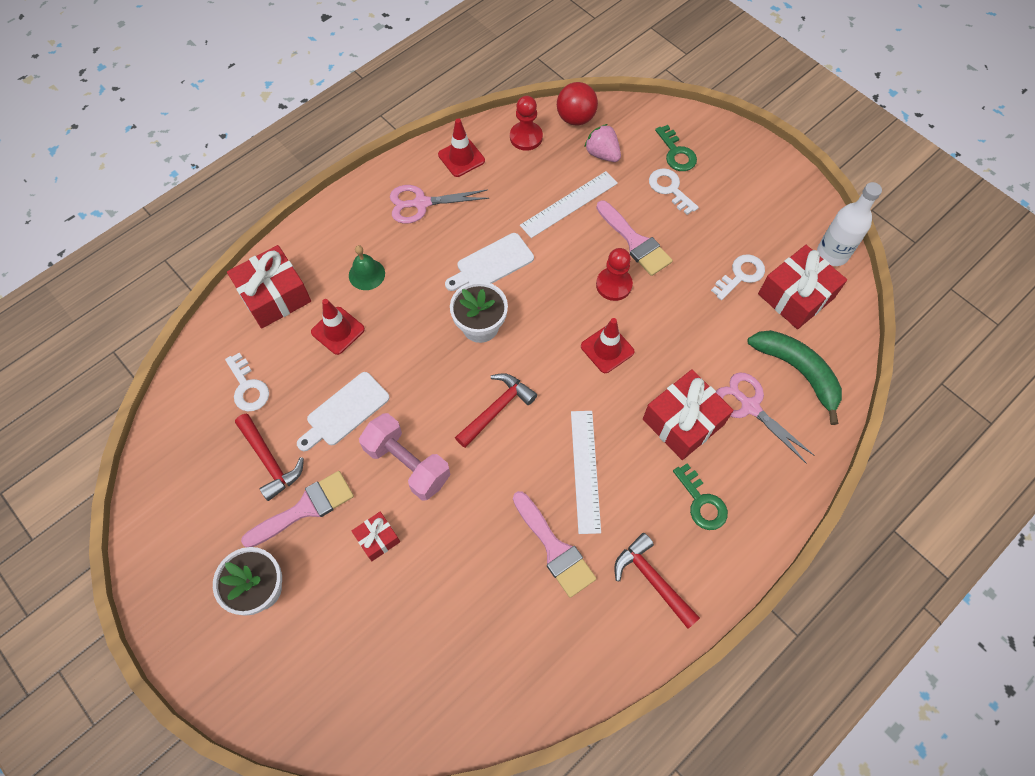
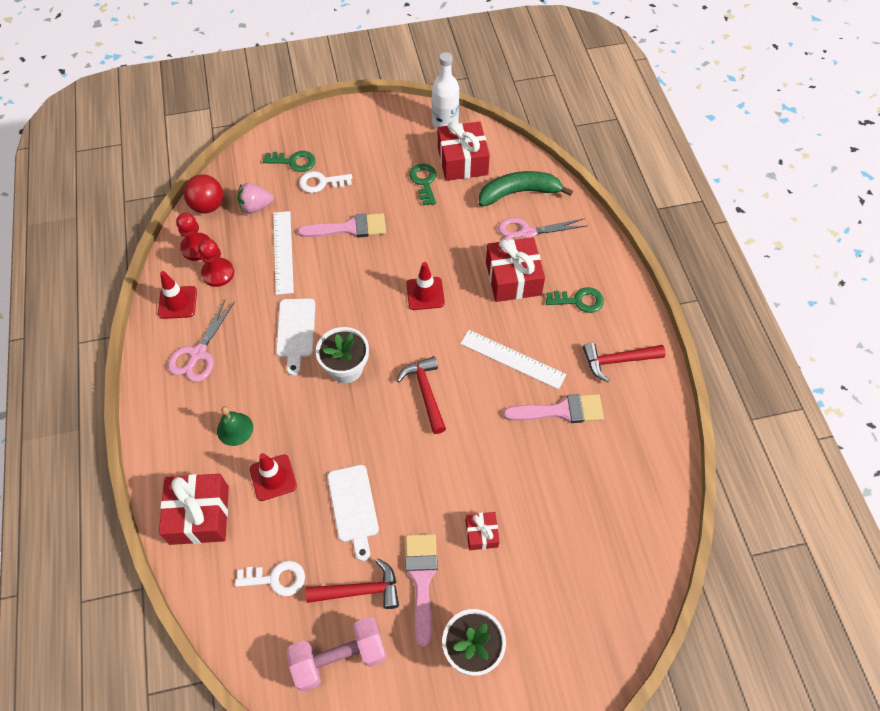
camera: 60 degrees left, 5 degrees down
pink dumbbell [359,413,451,500] -> pink dumbbell moved to [286,617,386,691]
red pawn [596,248,633,301] -> red pawn moved to [198,239,234,287]
white key [711,254,765,300] -> green key [409,163,436,205]

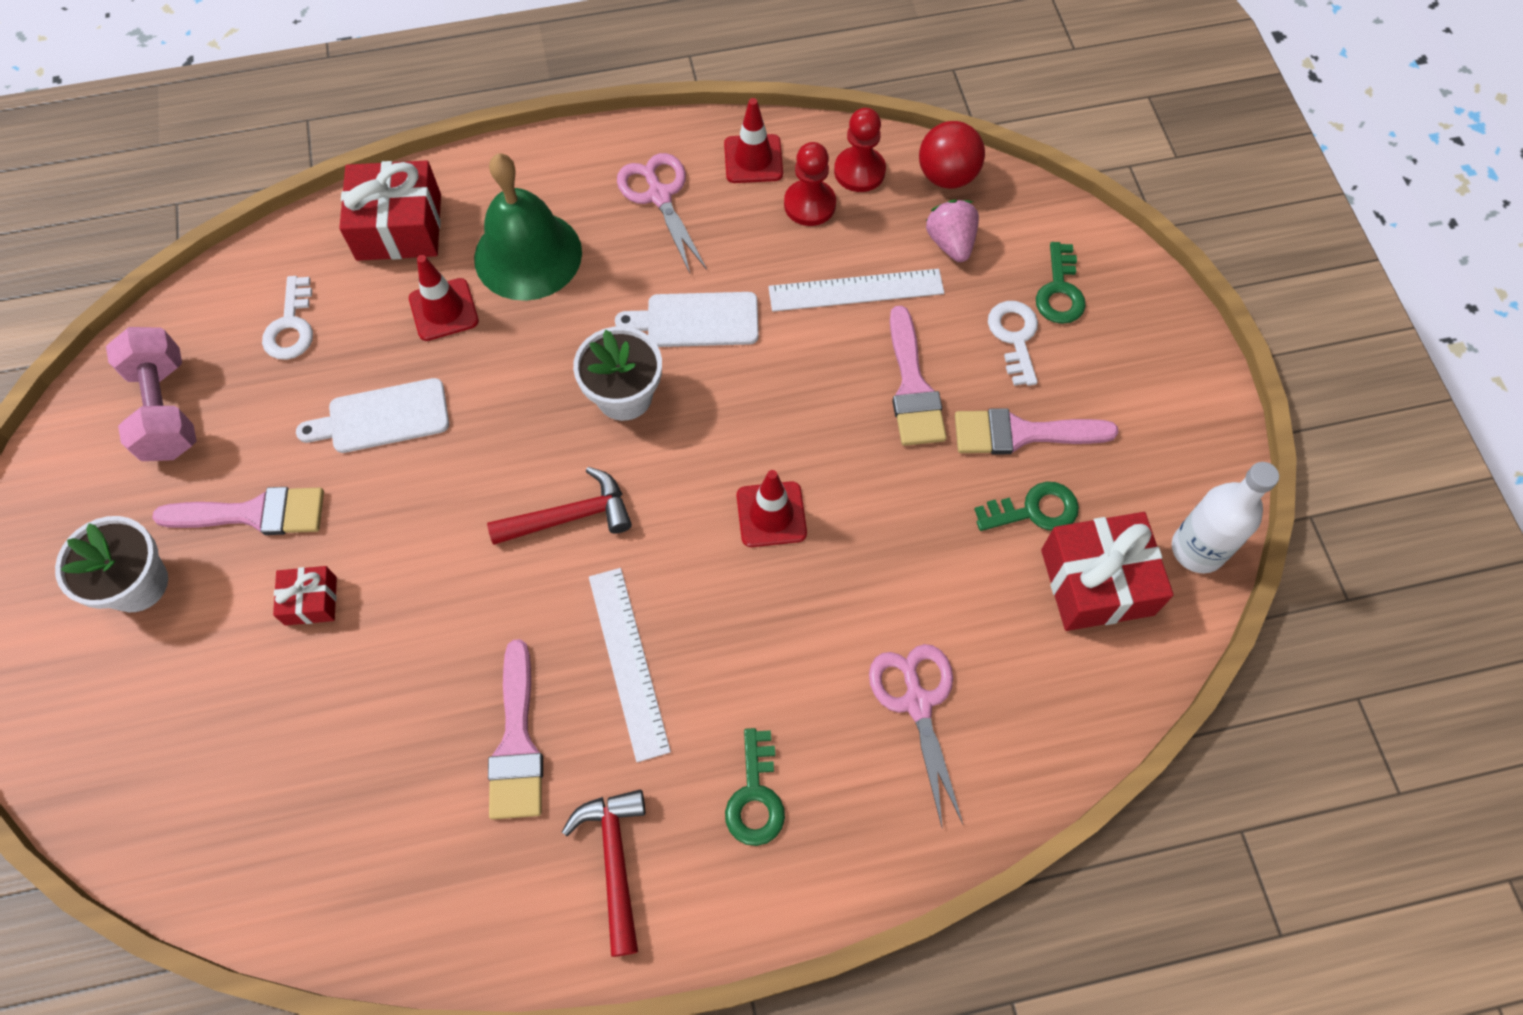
camera: 90 degrees right, 5 degrees up
pink scissors [168,300,235,382] -> pink scissors turned 45 degrees clockwise [617,153,707,273]
green bell [217,406,253,446] -> green bell [474,154,582,301], size x1.99
red hammer [306,558,399,609] -> none
white ruler [460,330,566,389] -> white ruler turned 45 degrees counterclockwise [589,568,671,762]
green banana [479,171,573,207] -> none
red gift [486,237,545,302] -> none
none -> pink brush [955,408,1119,455]

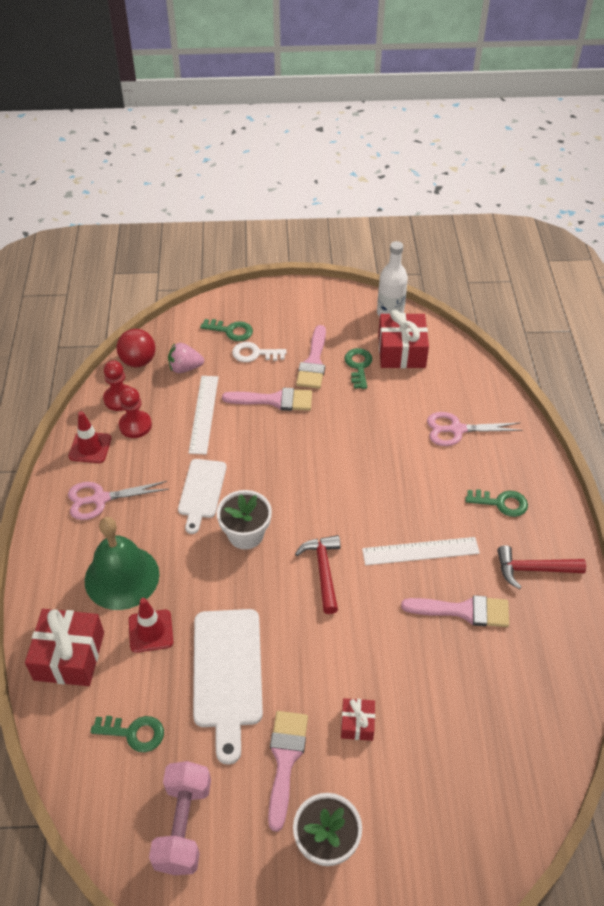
camera: 80 degrees left, 15 degrees down
pink dumbbell [106,327,196,461] -> pink dumbbell turned 75 degrees counterclockwise [149,761,211,875]
white key [262,276,313,360] -> green key [91,716,164,752]
white cutting board [296,378,449,453] -> white cutting board [193,609,263,765], size x1.57
red traffic cone [737,470,807,547] -> none

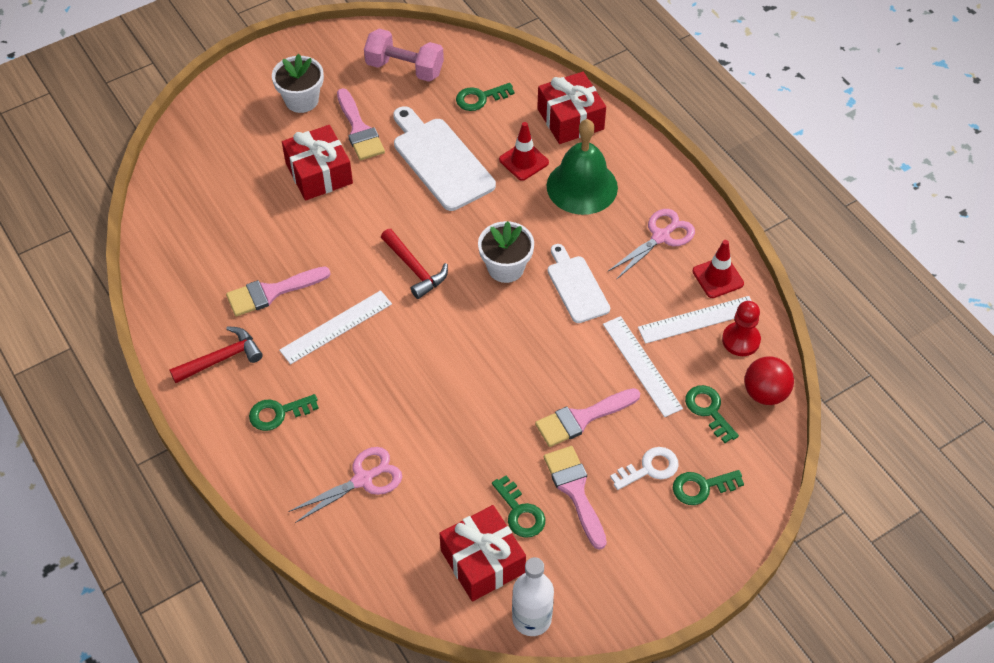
camera: 150 degrees right, 5 degrees up
red pawn [119,387,152,438] -> white ruler [638,296,752,344]
pink dumbbell [149,761,211,875] -> pink dumbbell turned 45 degrees counterclockwise [364,29,444,82]
pink strawberry [168,343,204,373] -> green key [685,385,739,443]
red gift [341,698,375,741] -> red gift [282,125,353,201], size x1.89

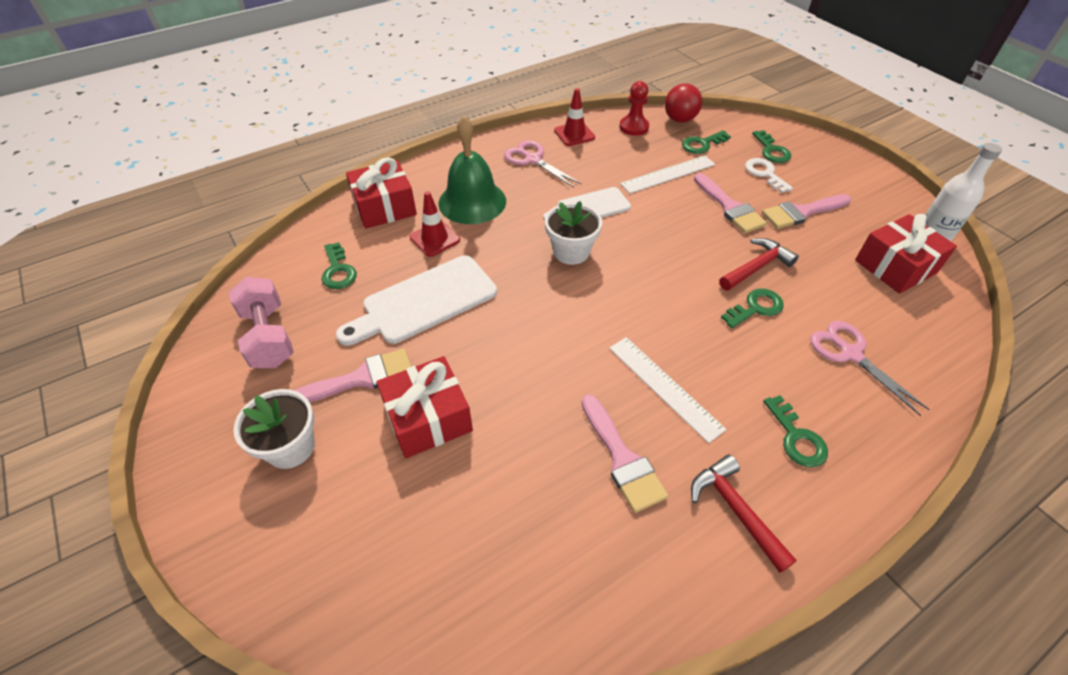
camera: 90 degrees left, 5 degrees down
pink dumbbell [364,29,444,82] -> pink dumbbell turned 45 degrees counterclockwise [229,277,294,368]
red hammer [381,229,448,299] -> red hammer moved to [719,238,799,291]
green key [492,476,545,538] -> green key moved to [721,288,783,328]
white ruler [638,296,752,344] -> none

